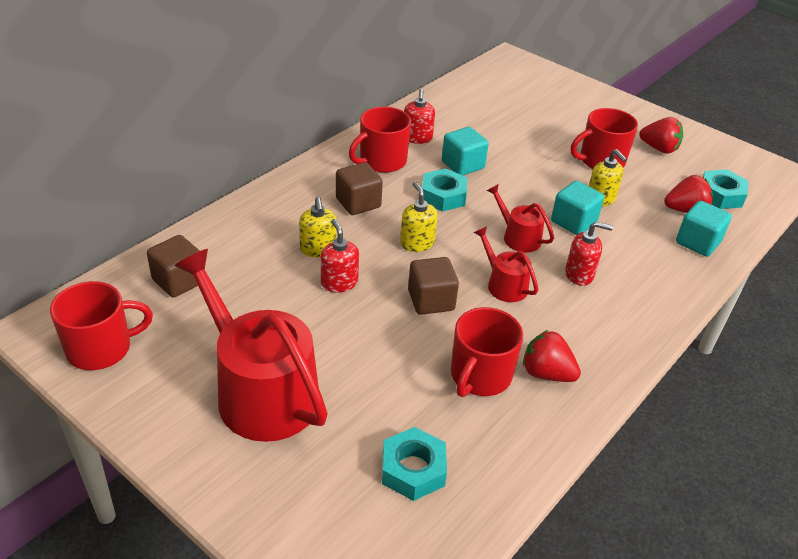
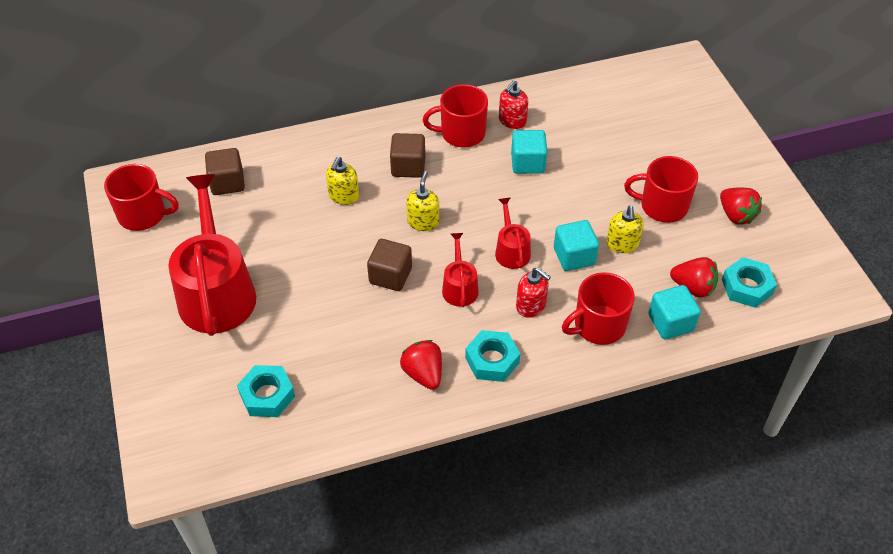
camera: 35 degrees right, 10 degrees up
red soap dispenser [321,219,359,293] -> none
turquoise nut [422,168,467,212] -> turquoise nut moved to [465,330,520,382]
red mug [451,307,523,397] -> red mug moved to [562,272,635,345]

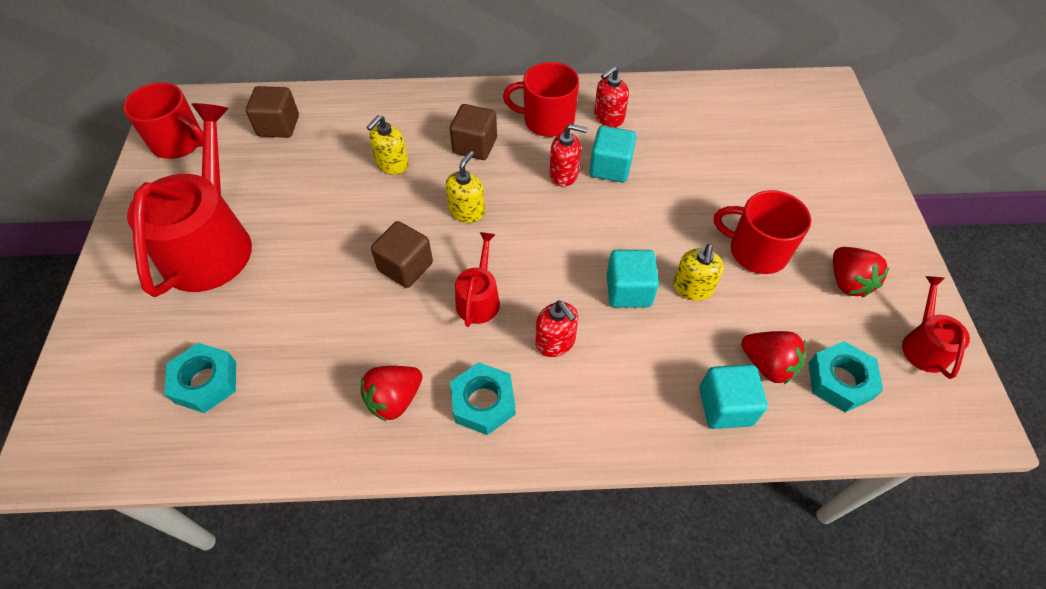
camera: 15 degrees right, 5 degrees up
red strawberry [400,340,442,390] -> red strawberry turned 120 degrees counterclockwise [361,366,422,421]
red watering can [495,197,531,269] -> red watering can moved to [902,276,970,379]
red mug [562,272,635,345] -> none
none -> red soap dispenser [550,124,588,187]

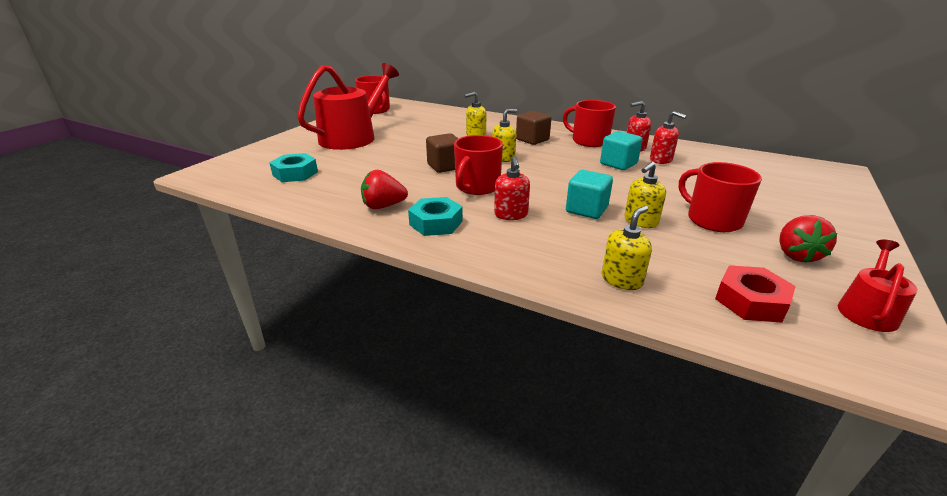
camera: 30 degrees right, 25 degrees down
brown cube [246,86,299,138] -> none
red watering can [455,232,500,327] -> red mug [454,135,503,195]
red soap dispenser [550,124,588,187] -> red soap dispenser moved to [650,111,687,164]
turquoise cube [699,364,768,429] -> yellow soap dispenser [602,206,652,290]
red strawberry [741,331,806,385] -> none
turquoise nut [809,341,883,412] -> red nut [715,265,796,323]

